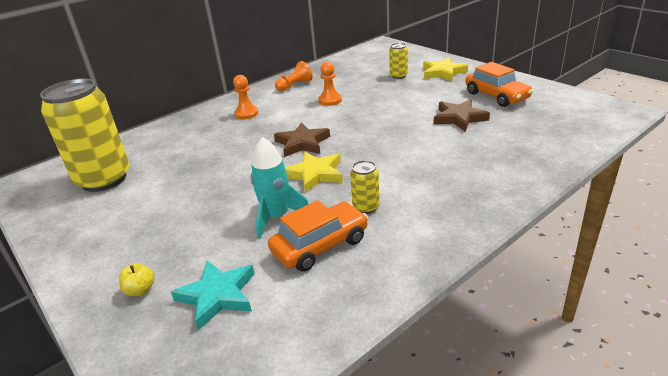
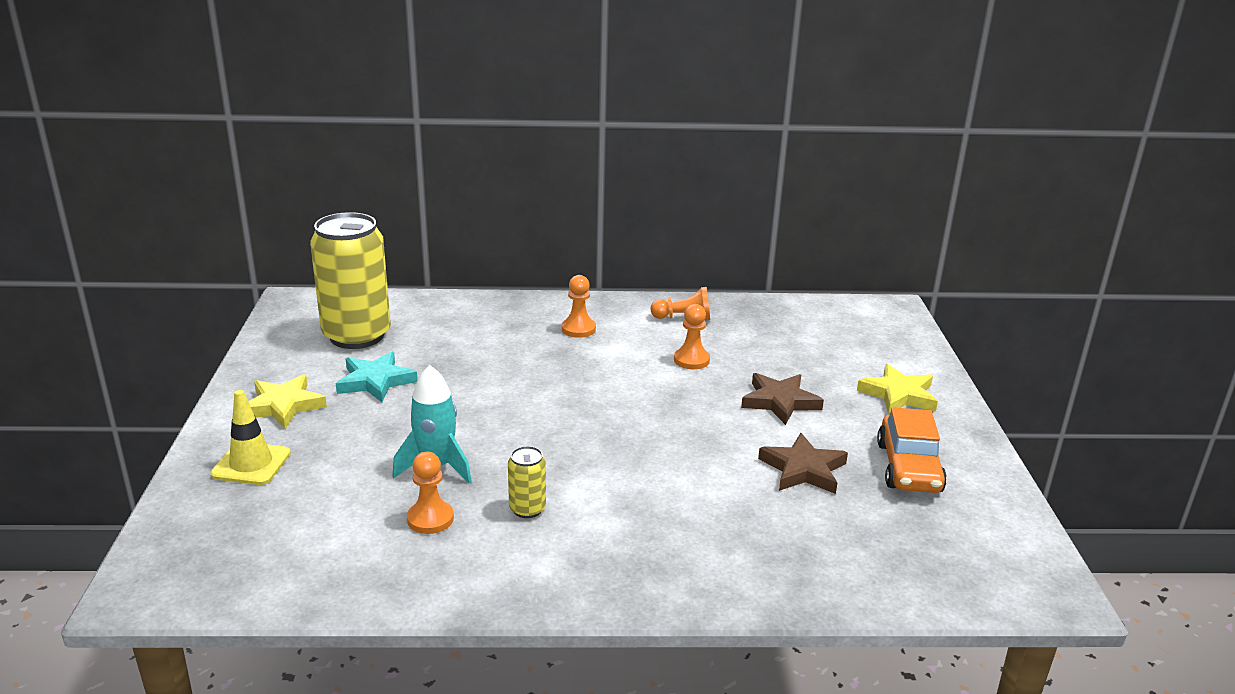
camera: 35 degrees right, 5 degrees down
yellow apple [119,263,155,296] -> yellow traffic cone [210,390,291,485]
turquoise star [171,260,254,330] -> turquoise star moved to [336,351,418,402]
orange car [268,200,368,272] -> orange pawn [407,451,454,534]
brown star [274,122,330,157] -> brown star moved to [741,373,824,425]
yellow star [285,152,343,193] -> yellow star moved to [248,374,327,429]
yellow can [389,43,408,79] -> none

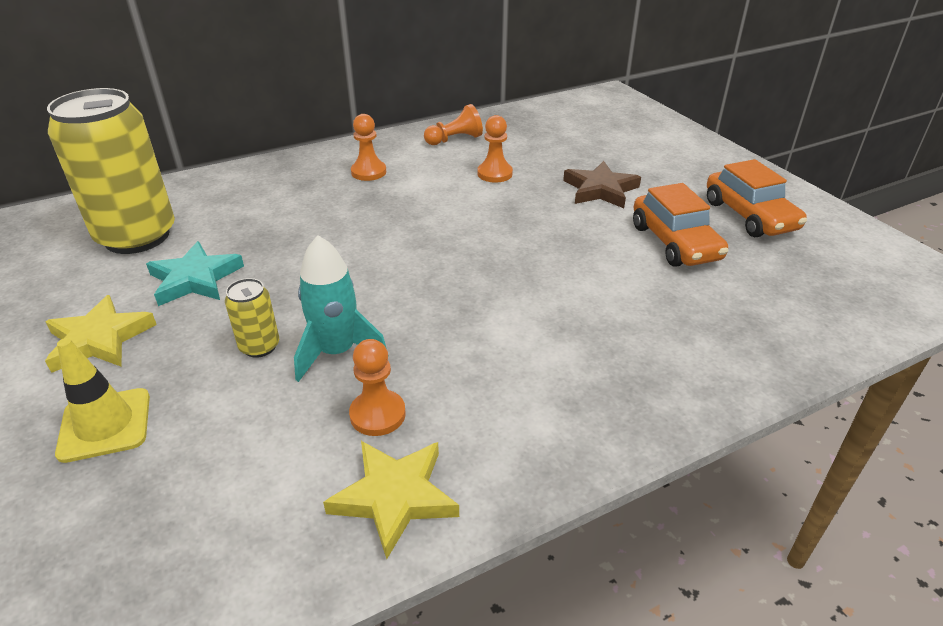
camera: 25 degrees left, 10 degrees up
yellow can [508,446,546,518] -> yellow can moved to [225,278,279,358]
brown star [758,433,848,494] -> orange car [633,183,728,267]
yellow star [857,364,938,414] -> yellow star moved to [323,441,459,559]

